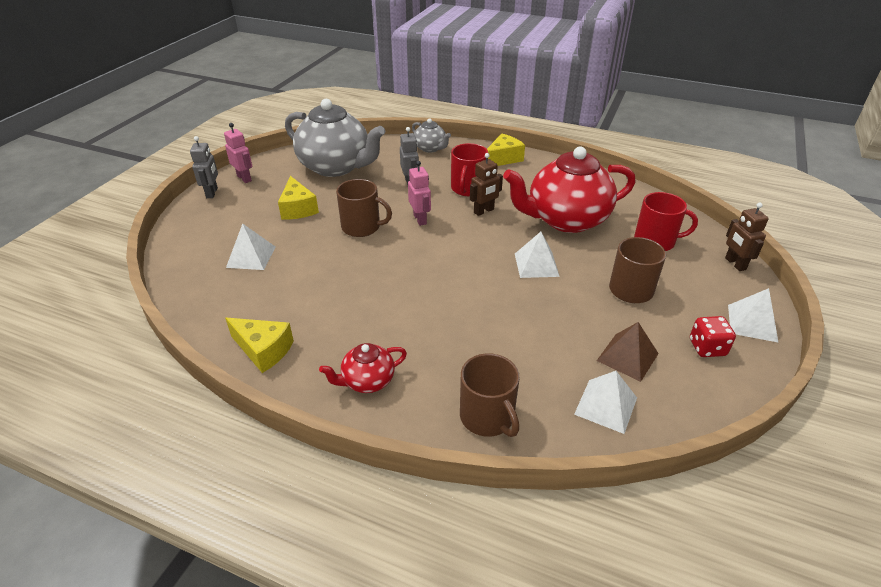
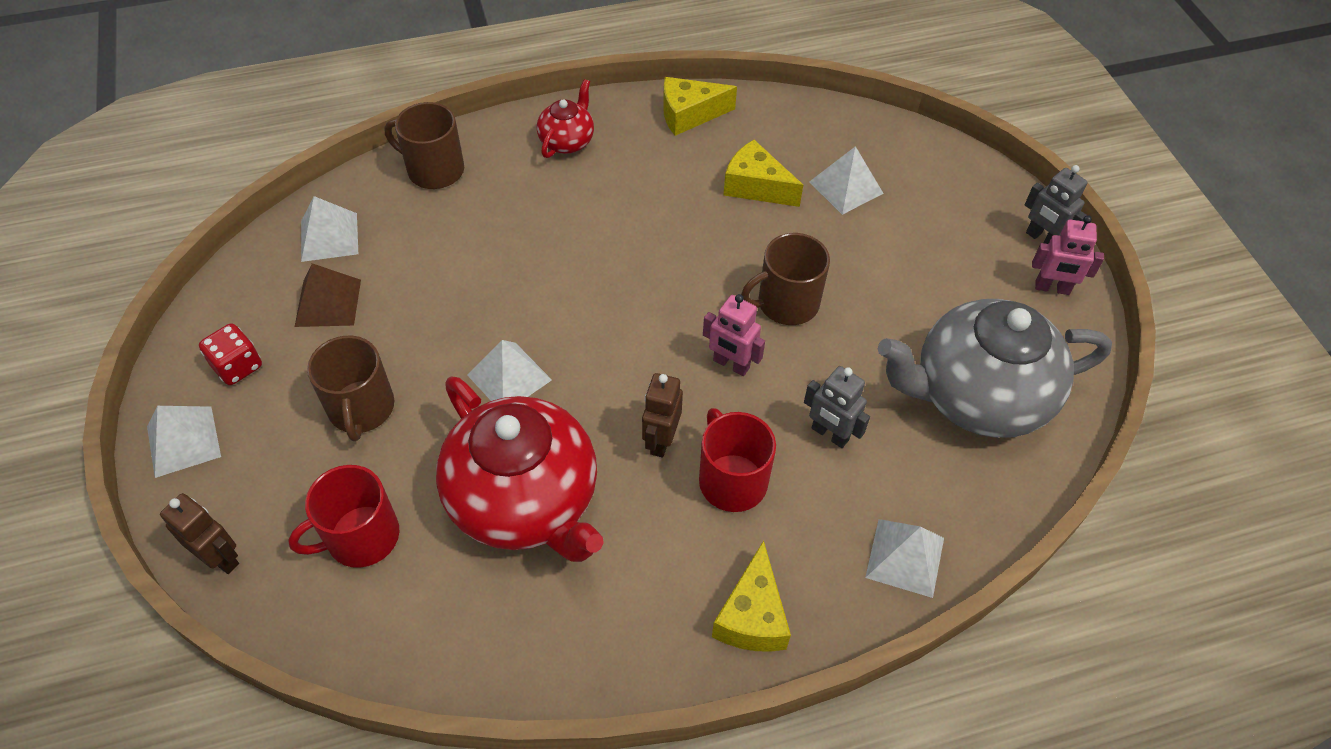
camera: 140 degrees right, 15 degrees up
yellow cheese [278,176,319,220] -> yellow cheese moved to [724,140,803,207]
grey teapot [412,118,451,153] -> white pyramid [865,519,944,598]
red teapot [503,147,635,233] -> red teapot turned 105 degrees clockwise [436,377,604,562]

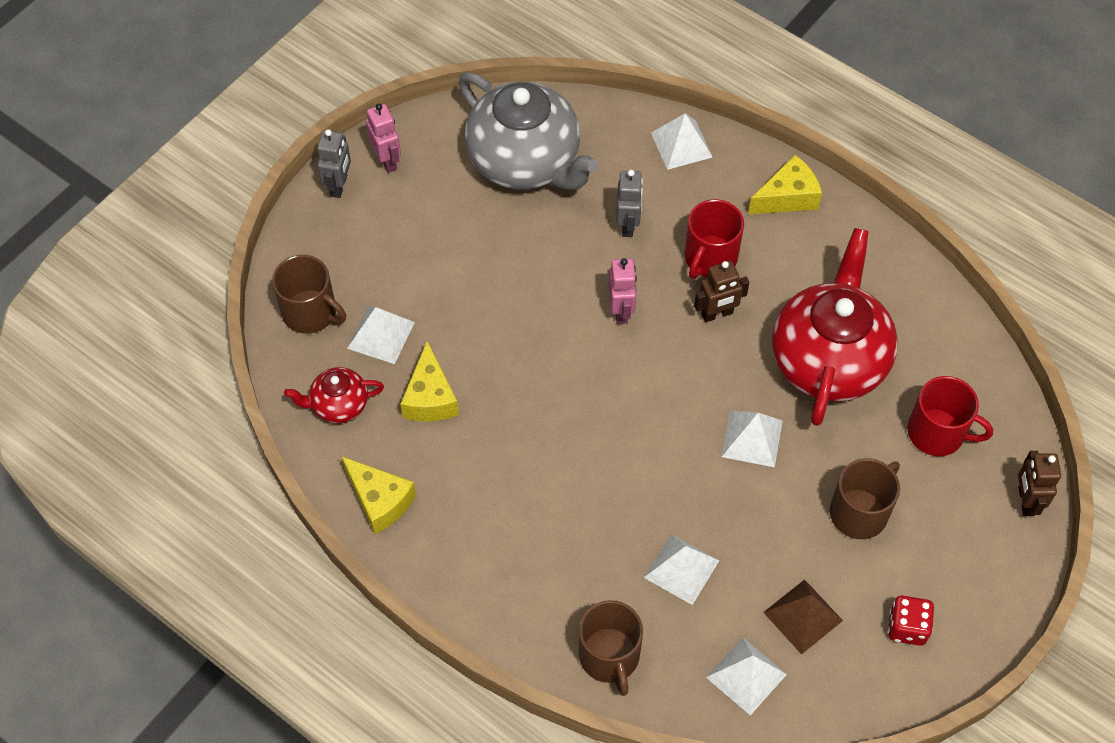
camera: 125 degrees left, 5 degrees up
white pyramid [147,406,221,478] -> white pyramid moved to [644,534,720,605]
red teapot [537,79,594,158] -> red teapot moved to [284,367,384,423]
brown mug [741,233,830,325] -> brown mug moved to [272,255,346,334]

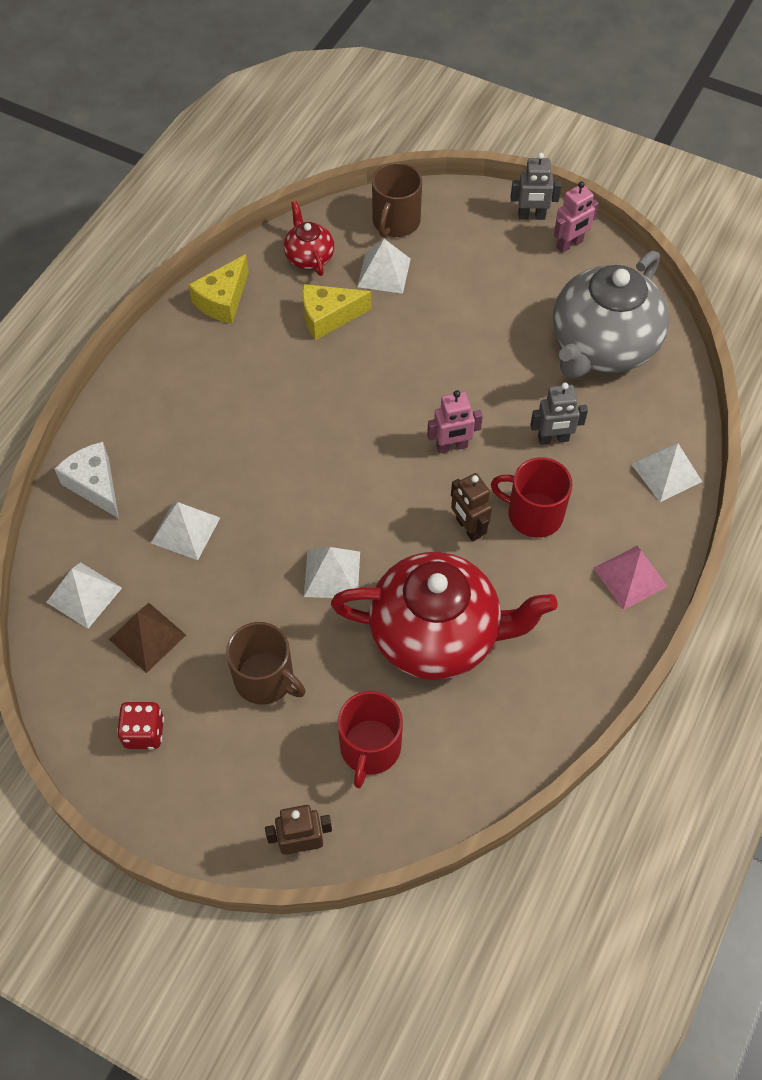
camera: 80 degrees right, 0 degrees up
brown mug [579,600,643,696] -> white cheese [55,442,119,519]
yellow cheese [748,155,822,214] -> pink pyramid [594,546,668,610]

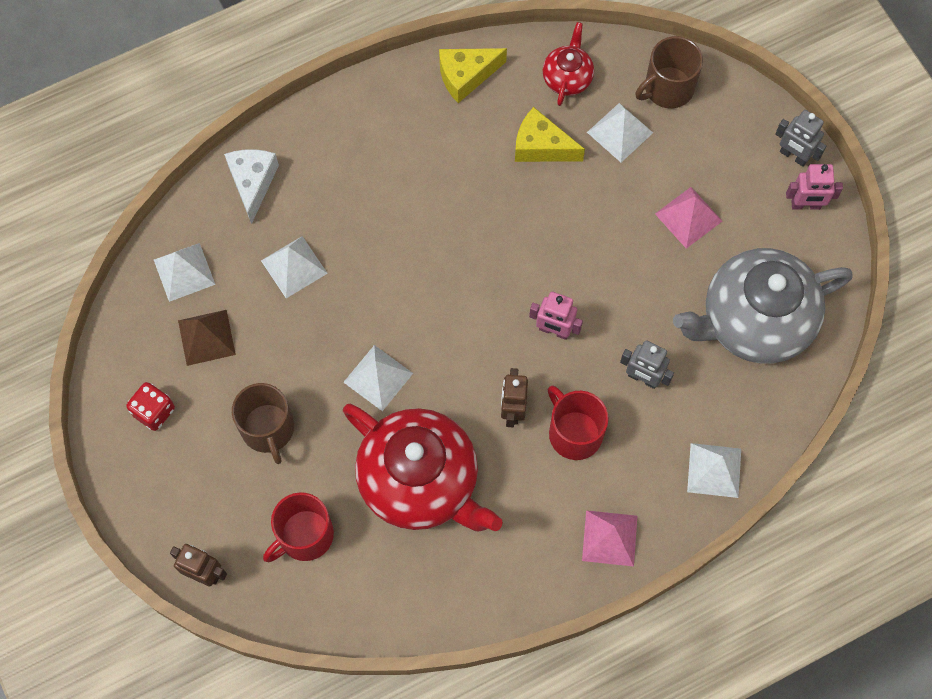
camera: 35 degrees right, 10 degrees up
none -> pink pyramid [655,187,722,249]

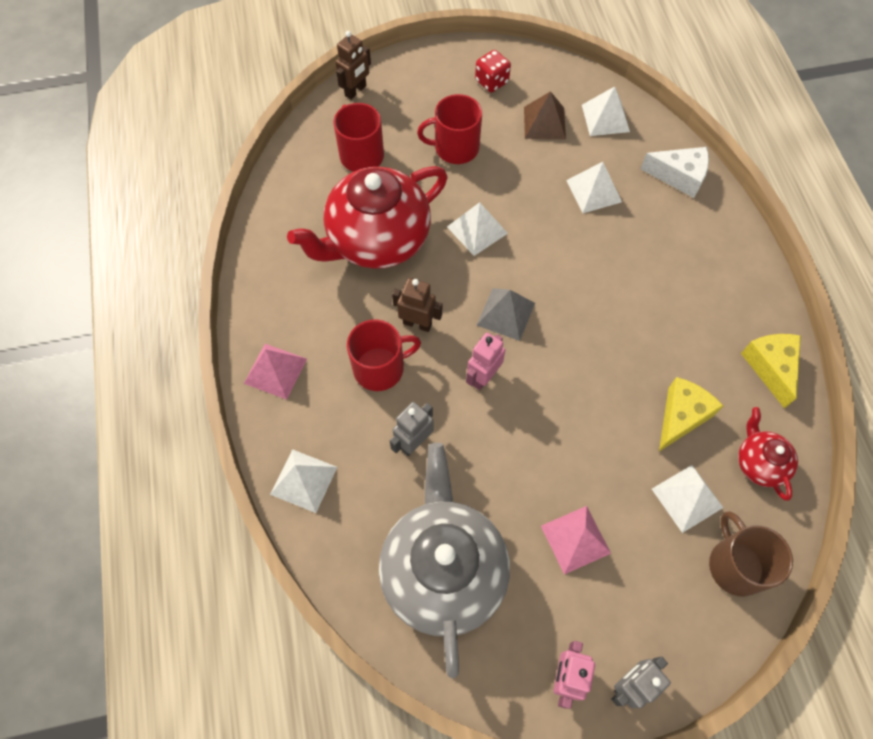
camera: 105 degrees right, 5 degrees down
brown mug [232,383,294,464] -> red mug [417,94,482,164]
red teapot [542,22,594,106] -> red teapot turned 135 degrees counterclockwise [738,407,798,501]
none -> grey pyramid [477,288,535,341]

